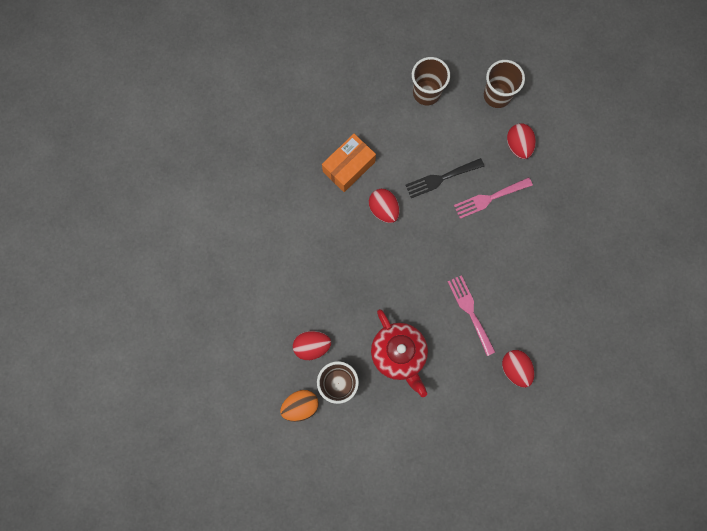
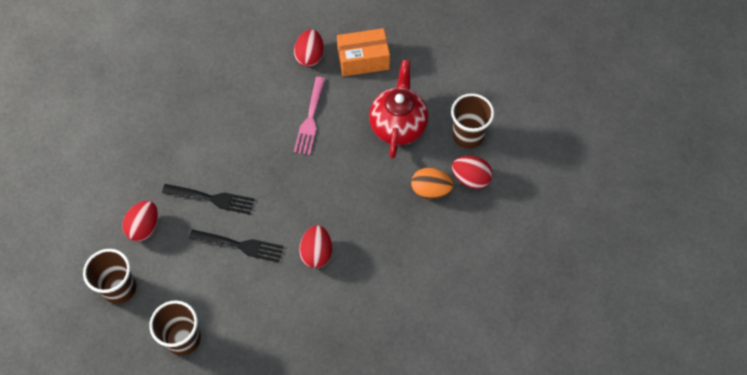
camera: 145 degrees left, 15 degrees down
orange egg [280,390,319,422] -> orange egg moved to [411,168,453,199]
orange box [322,134,376,192] -> orange box moved to [337,28,390,77]
pink fork [454,177,533,219] -> black fork [162,184,255,214]

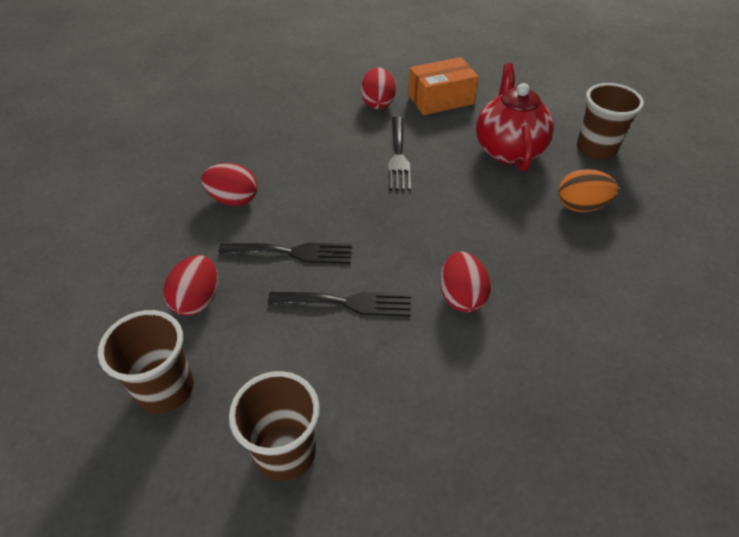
camera: 10 degrees left, 15 degrees down
pink fork [294,77,325,155] -> black fork [388,116,411,190]
red egg [452,156,493,189] -> red egg moved to [201,163,257,206]

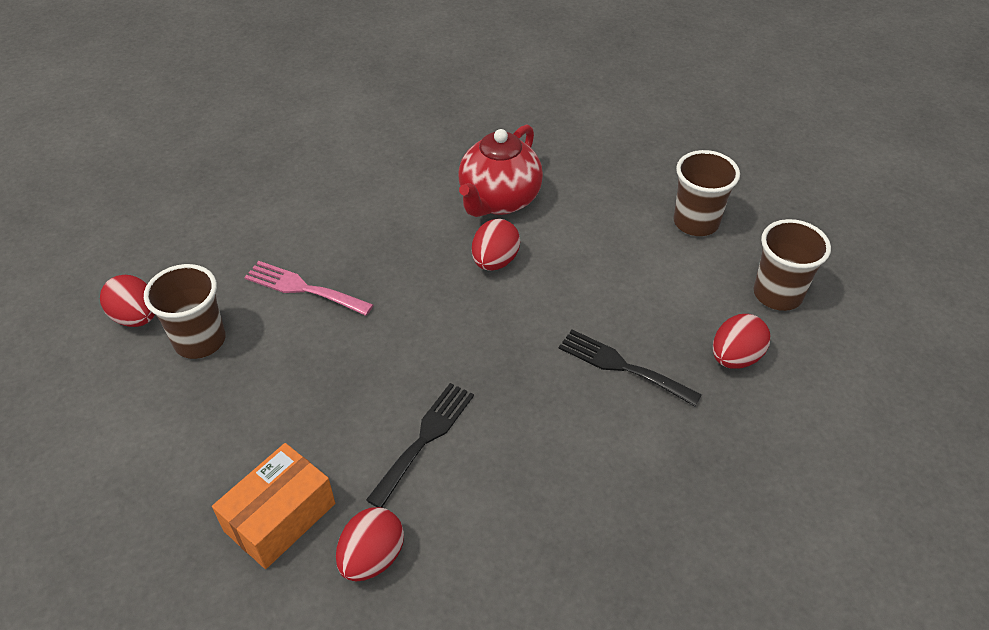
camera: 150 degrees left, 0 degrees up
red egg [201,163,257,206] -> red egg moved to [100,275,155,327]
black fork [268,292,410,316] -> none
orange box [408,57,479,115] -> orange box turned 60 degrees counterclockwise [212,443,335,569]
red teapot [476,63,554,171] -> red teapot moved to [458,124,543,217]
orange egg [558,169,618,212] -> pink fork [244,261,373,316]

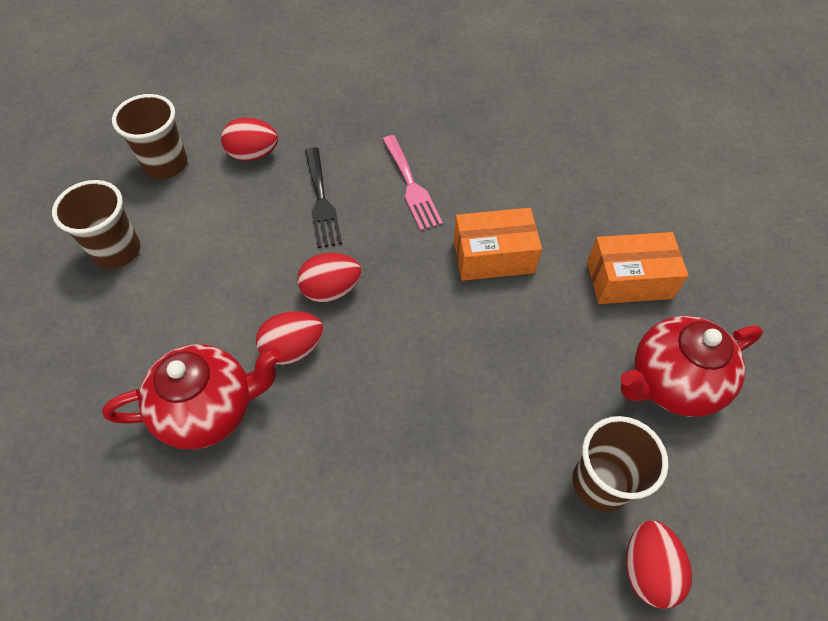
camera: 135 degrees left, 10 degrees up
pink fork [244,261,373,316] -> pink fork moved to [382,135,443,231]
red egg [336,507,404,581] -> red egg moved to [297,253,362,302]
black fork [366,383,474,508] -> orange box [454,208,542,281]
none -> red teapot [621,316,763,417]

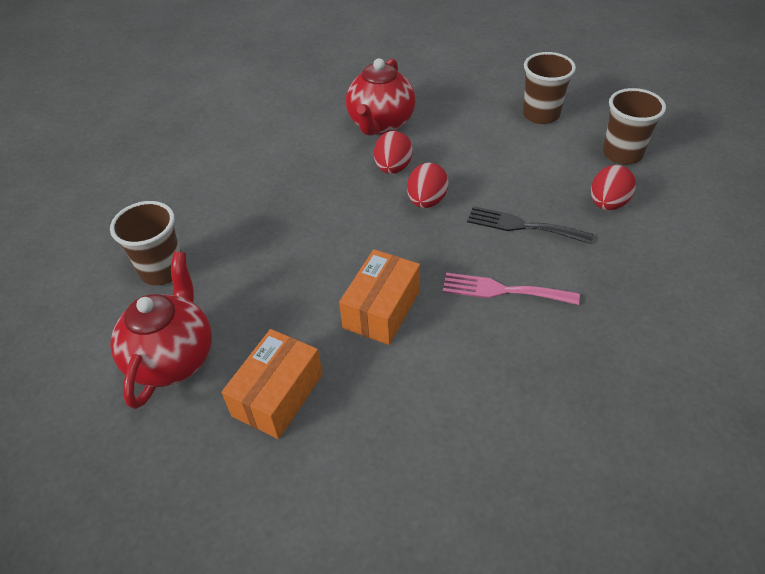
camera: 125 degrees right, 10 degrees down
red egg [626,520,692,609] -> none

